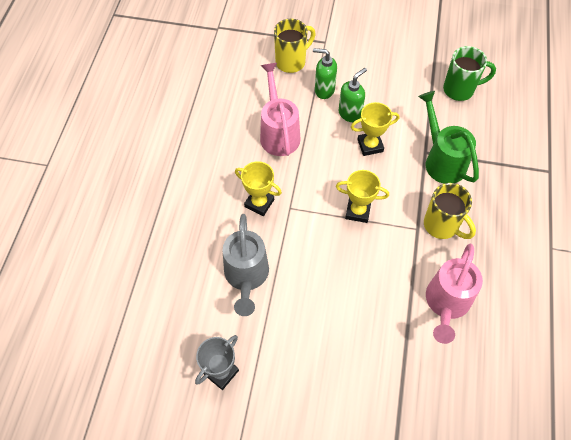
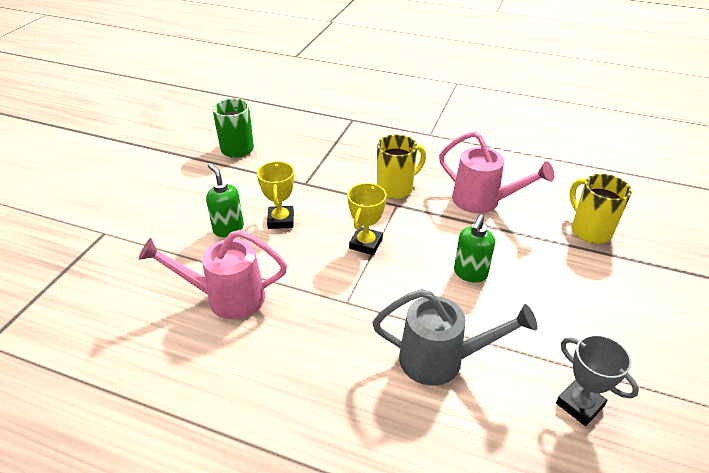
camera: 80 degrees left, 20 degrees down
yellow trophy [235,161,282,216] -> none
yellow mug [274,19,316,73] -> yellow mug moved to [569,174,632,244]
green soap dispenser [313,48,337,99] -> green soap dispenser moved to [454,215,495,283]
green watering can [418,91,479,184] -> none

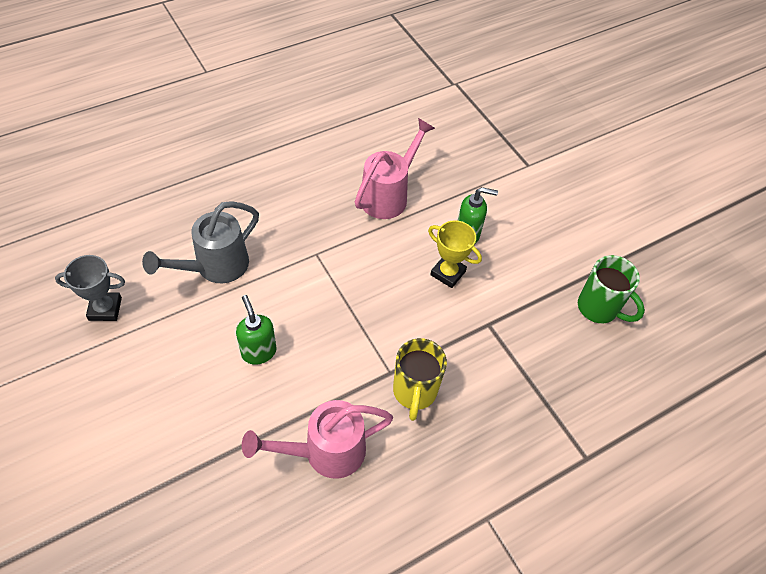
camera: 125 degrees right, 15 degrees up
yellow trophy [347,183,386,255] -> none
yellow mug [569,174,632,244] -> none

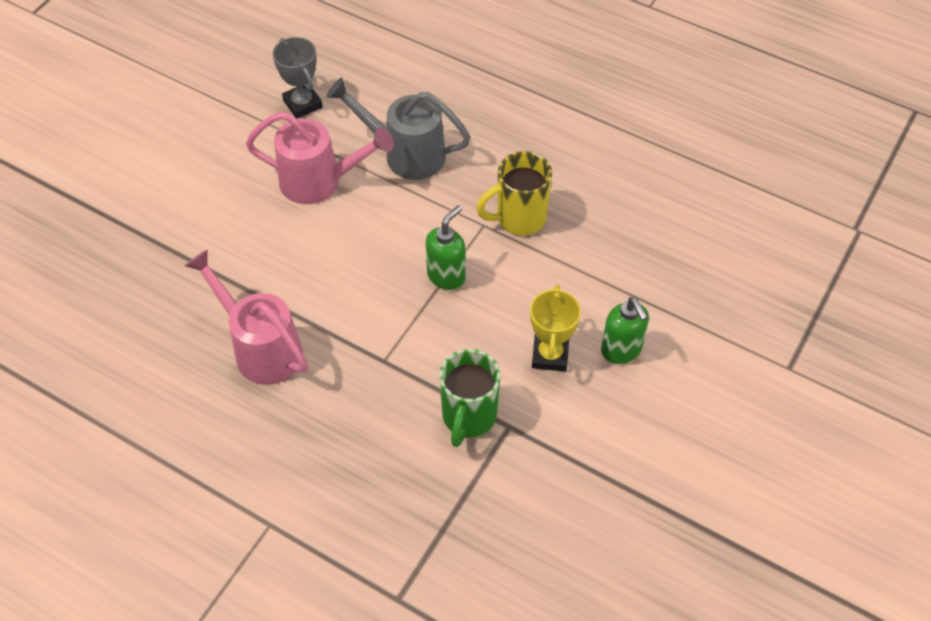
camera: 65 degrees right, 0 degrees up
green soap dispenser [236,295,277,365] -> green soap dispenser moved to [426,205,466,290]
pink watering can [355,118,435,219] -> pink watering can moved to [246,112,394,204]
yellow mug [393,338,447,421] -> yellow mug moved to [476,151,552,235]
green mug [578,255,645,323] -> green mug moved to [439,349,501,447]

